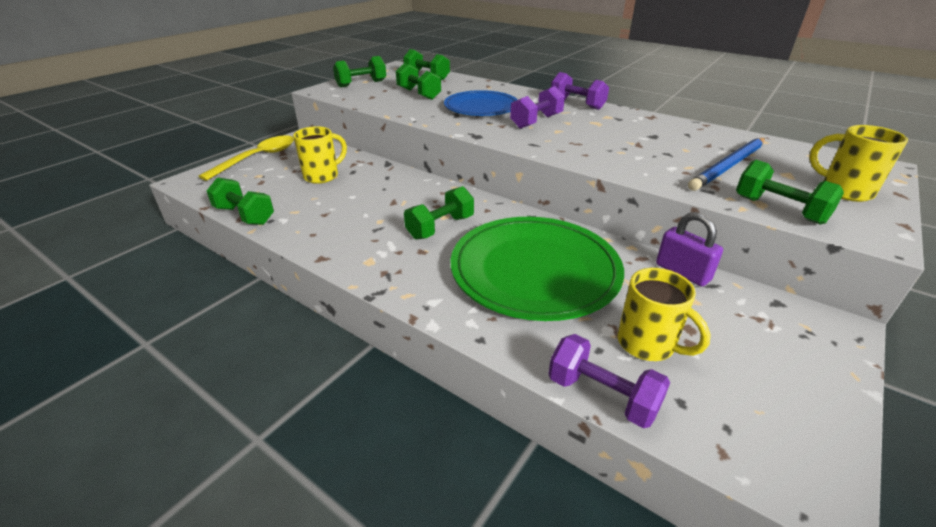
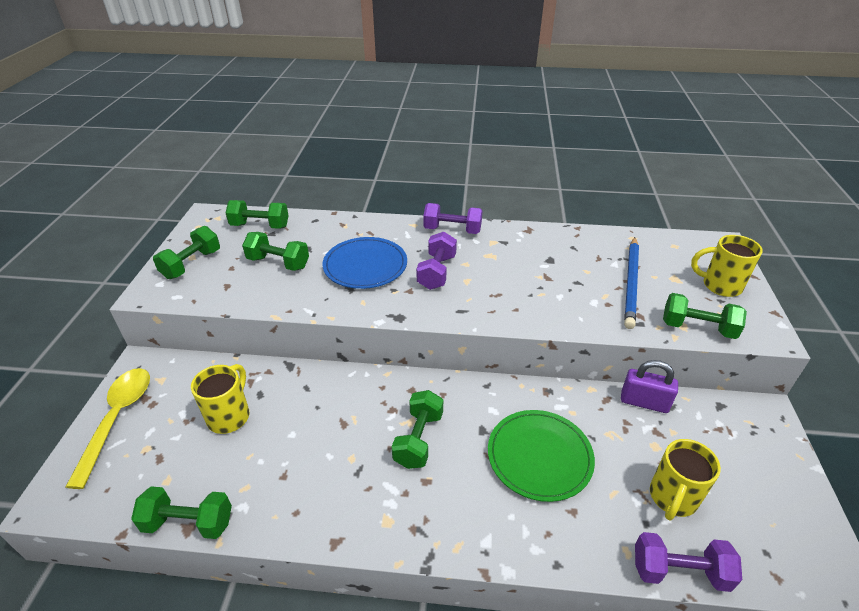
camera: 30 degrees left, 5 degrees up
green plate [450,217,624,321] -> green plate [488,410,595,502], size x0.64
yellow mug [618,268,711,361] -> yellow mug turned 105 degrees clockwise [650,439,721,521]

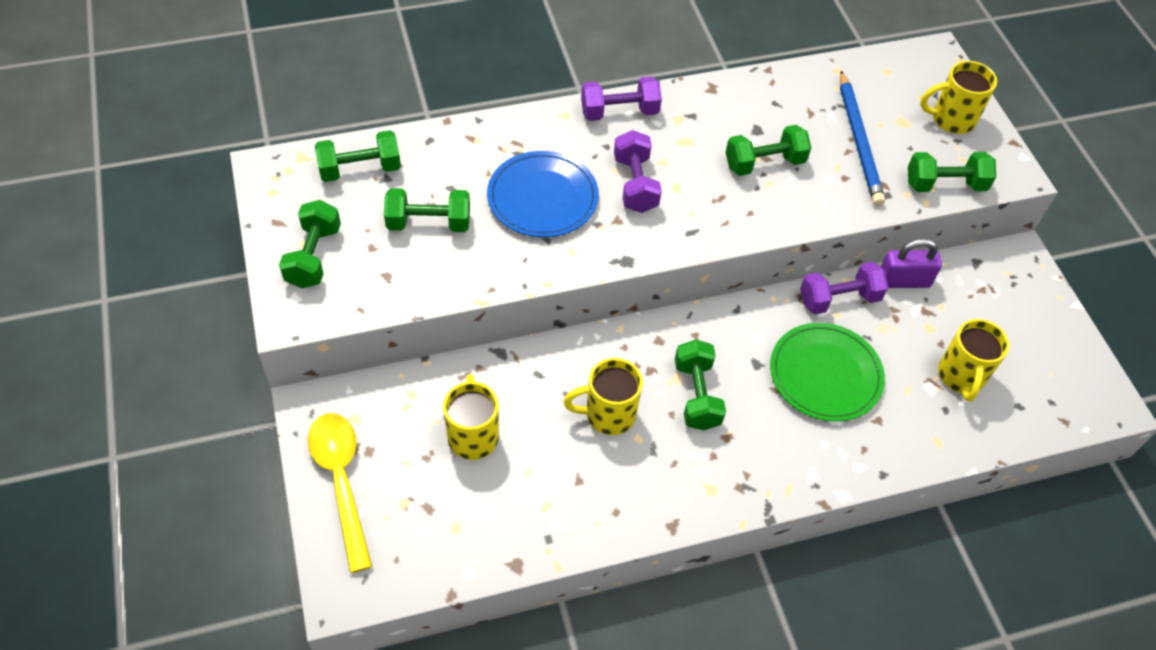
camera: 25 degrees left, 15 degrees up
green dumbbell [131,486,232,539] -> green dumbbell moved to [726,125,811,176]
purple dumbbell [635,532,742,592] -> purple dumbbell moved to [800,262,888,314]
none -> yellow mug [564,358,643,435]

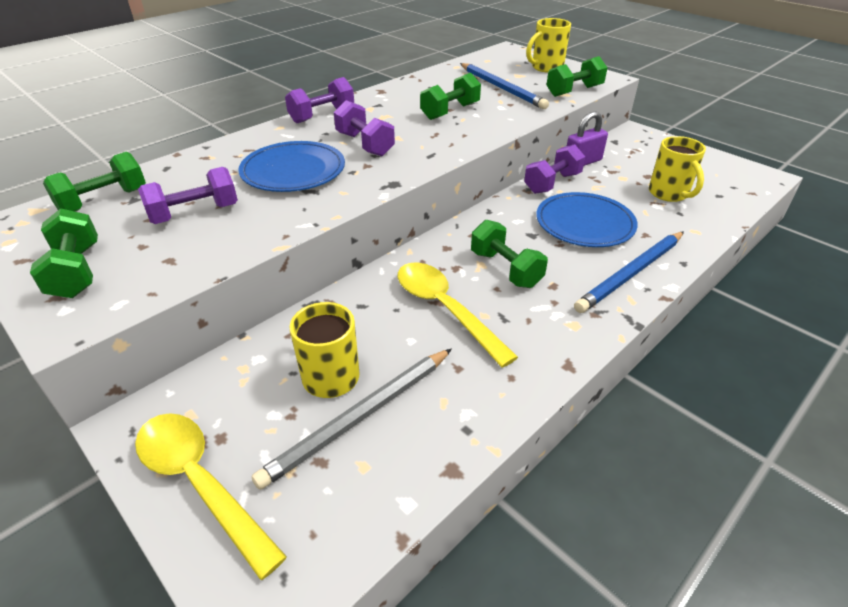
camera: 25 degrees left, 15 degrees down
green dumbbell [384,188,470,232] -> purple dumbbell [138,167,238,224]
yellow mug [564,358,643,435] -> yellow spoon [397,263,518,368]
green plate [770,323,885,422] -> blue plate [536,192,638,247]
none -> grey pencil [251,349,452,490]
none -> blue pencil [574,231,684,313]

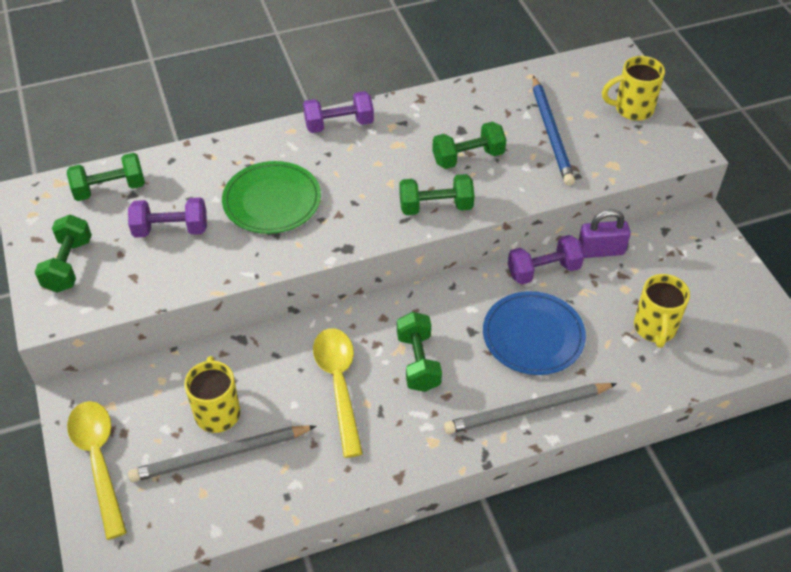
camera: 25 degrees right, 10 degrees up
blue plate [239,141,345,192] -> green plate [222,161,321,234]
purple dumbbell [334,100,395,156] -> none
green dumbbell [547,56,608,97] -> green dumbbell moved to [399,174,475,215]
blue pencil [574,231,684,313] -> grey pencil [444,383,617,434]

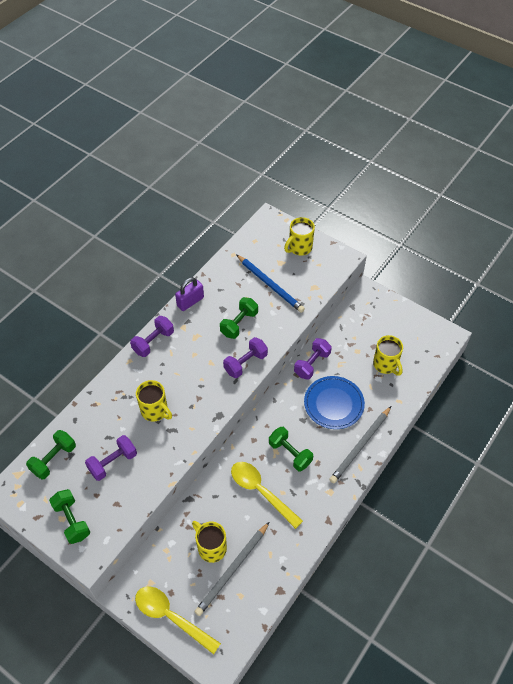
camera: 35 degrees left, 5 degrees up
green plate [222,161,321,234] -> yellow mug [136,380,172,422]
green dumbbell [399,174,475,215] -> purple dumbbell [223,337,268,378]
purple padlock [579,209,631,258] -> purple padlock moved to [175,277,204,311]

